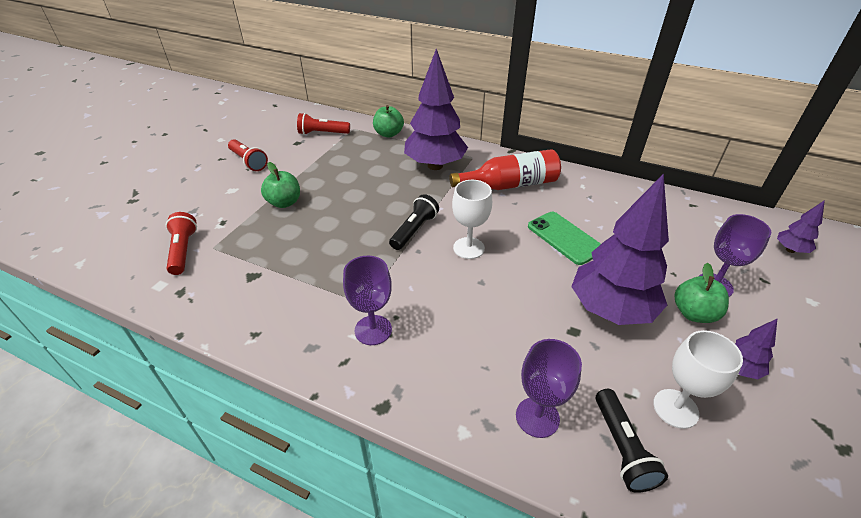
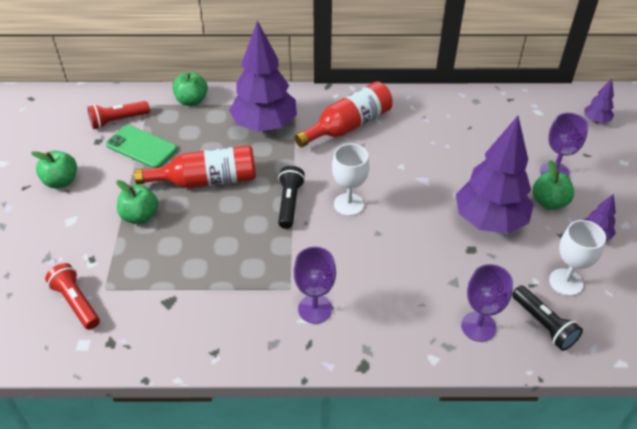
camera: 25 degrees left, 5 degrees up
red flashlight [228,139,268,171] -> green apple [31,151,77,188]
green phone [528,212,601,265] -> green phone moved to [106,125,177,168]
none -> red bottle [134,145,256,188]

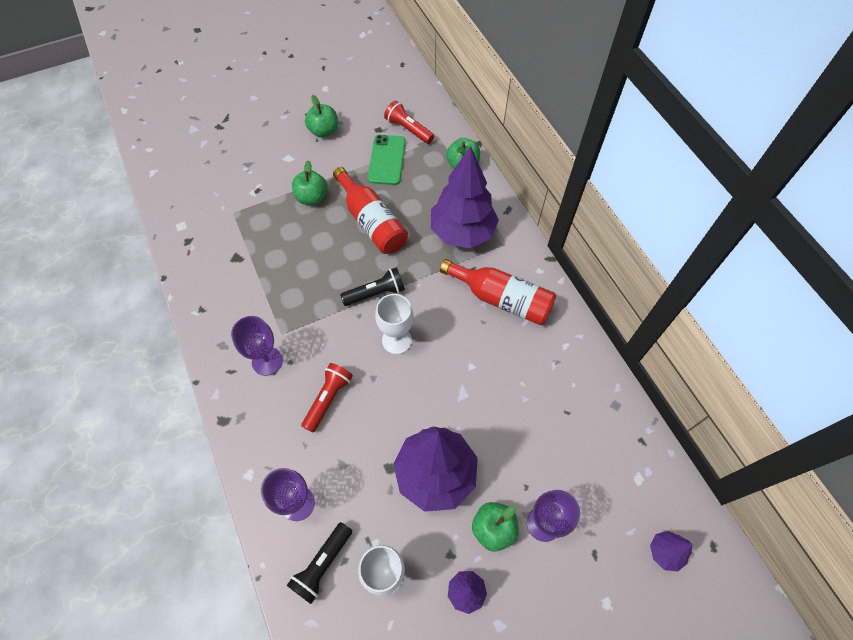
camera: 65 degrees right, 15 degrees up
red flashlight [45,263,100,330] -> red flashlight moved to [301,363,353,432]

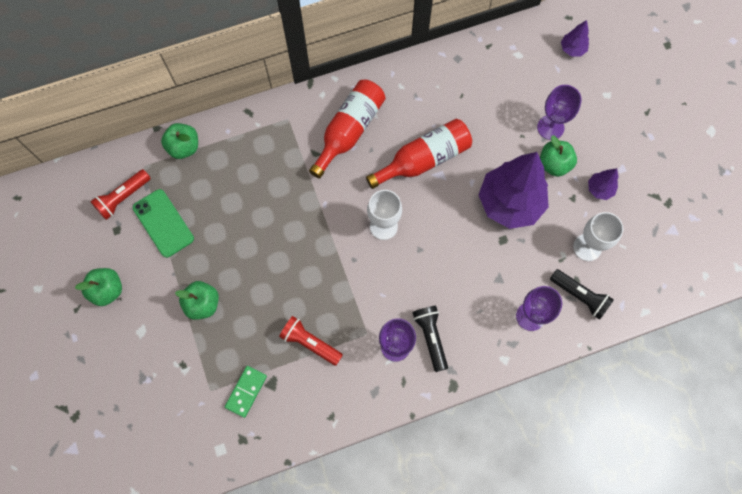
camera: 85 degrees left, 10 degrees up
red flashlight [301,363,353,432] -> red flashlight moved to [279,316,343,366]
red bottle [333,167,408,254] -> red bottle moved to [366,119,472,189]
black flashlight [340,267,405,306] -> black flashlight moved to [412,306,448,372]
green phone [368,135,406,185] -> green phone turned 45 degrees clockwise [133,189,194,258]
purple tree [431,146,499,248] -> none
none -> green domino [225,366,267,418]

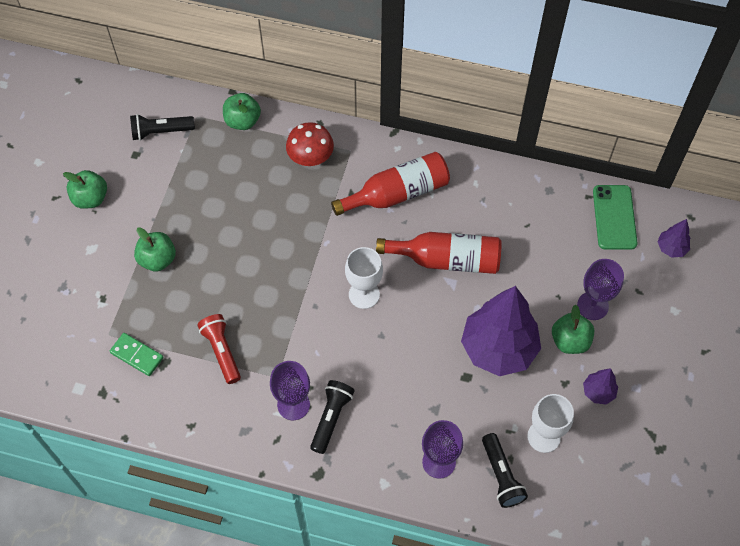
camera: 35 degrees right, 10 degrees down
red flashlight [90,169,151,220] -> black flashlight [130,114,195,141]
green phone [133,189,194,258] -> green phone moved to [593,185,638,250]
green domino [225,366,267,418] -> green domino turned 60 degrees clockwise [110,333,164,376]
none -> red mushroom [286,122,334,166]

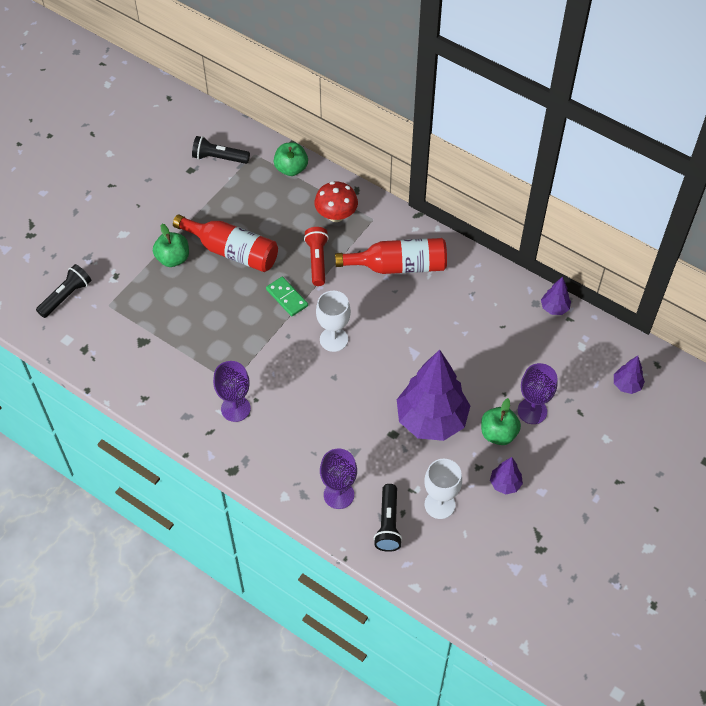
camera: 20 degrees right, 5 degrees down
green apple [63,170,107,209] -> none
green domino [110,333,164,376] -> green domino moved to [266,277,308,317]
red flashlight [197,314,241,384] -> red flashlight moved to [304,227,329,286]
black flashlight [310,380,355,454] -> black flashlight moved to [36,264,91,318]
red bottle [376,232,502,274] -> red bottle moved to [173,214,278,272]
green phone [593,185,638,250] -> none
none -> purple tree [541,277,571,315]

